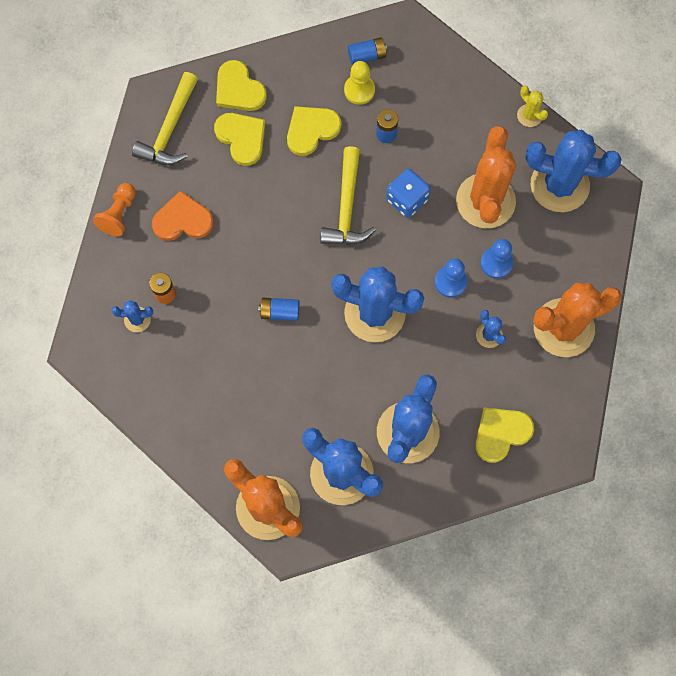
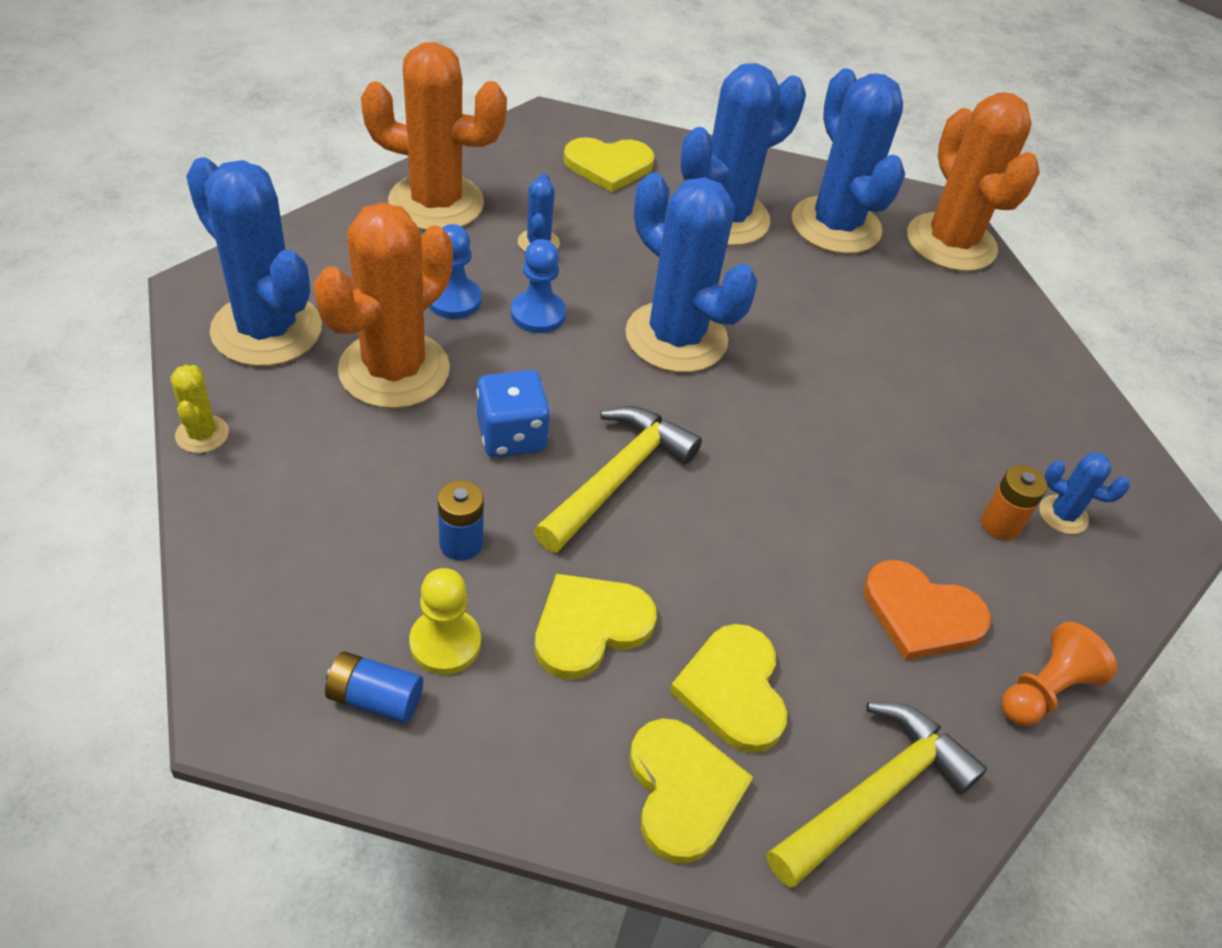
camera: 155 degrees left, 25 degrees down
blue battery [258,298,299,321] -> none
yellow heart [287,106,341,156] -> yellow heart turned 150 degrees clockwise [535,574,657,679]

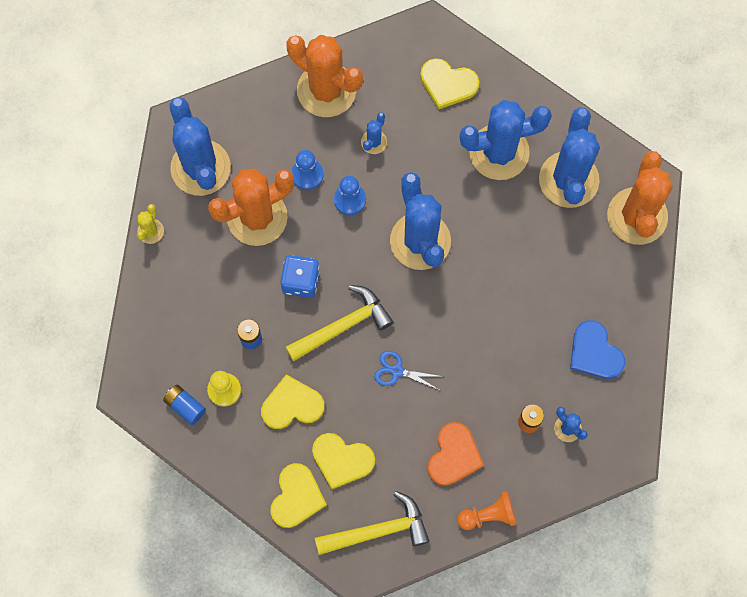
camera: 30 degrees right, 25 degrees up
yellow heart [670,624,787,753] -> yellow heart turned 90 degrees counterclockwise [312,433,375,489]
orange heart [864,560,991,660] -> orange heart turned 120 degrees counterclockwise [428,422,484,486]
none -> blue scissors [374,351,444,390]
none -> blue heart [570,320,625,379]

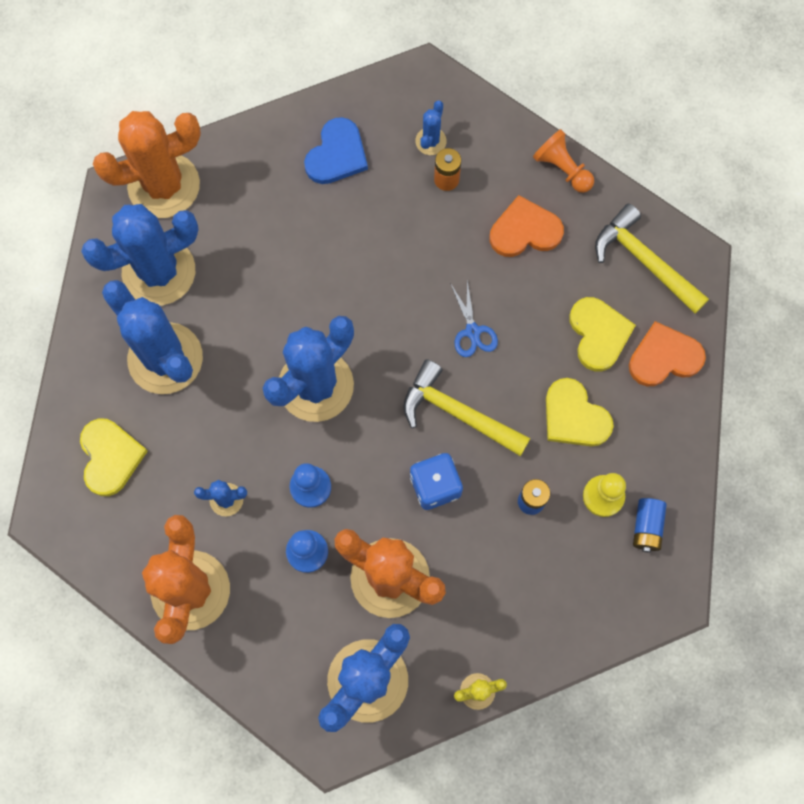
camera: 120 degrees left, 0 degrees up
yellow heart [270,463,327,528] -> orange heart [629,321,706,386]

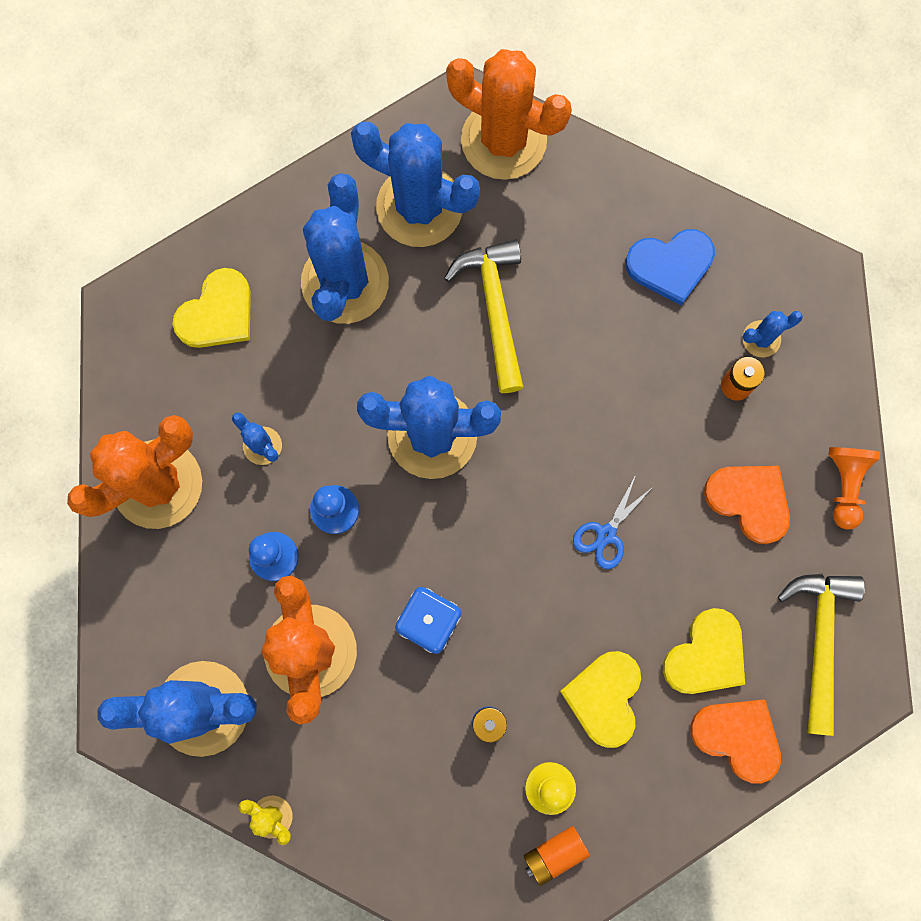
camera: 50 degrees right, 5 degrees up
yellow hammer [403,359,530,456] -> yellow hammer moved to [444,240,524,393]
blue battery [633,498,667,553] -> orange battery [523,826,590,886]

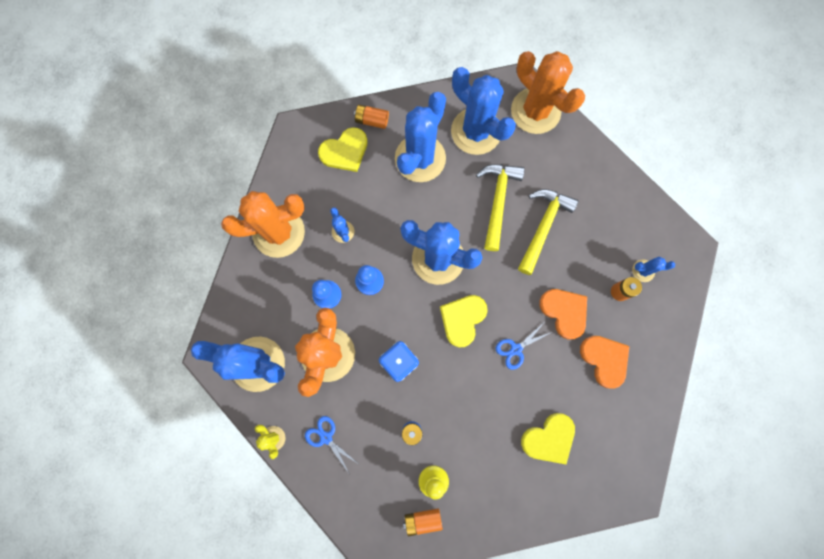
camera: 20 degrees right, 0 degrees up
yellow heart [560,651,641,748] -> yellow heart moved to [440,295,488,347]
blue heart [625,229,715,305] -> none
orange heart [690,700,781,783] -> orange heart moved to [539,289,587,340]
yellow hammer [778,574,865,736] -> yellow hammer moved to [518,189,578,275]
orange pawn [828,447,880,530] -> none
none -> blue scissors [305,416,357,473]
none -> orange battery [354,104,389,129]

